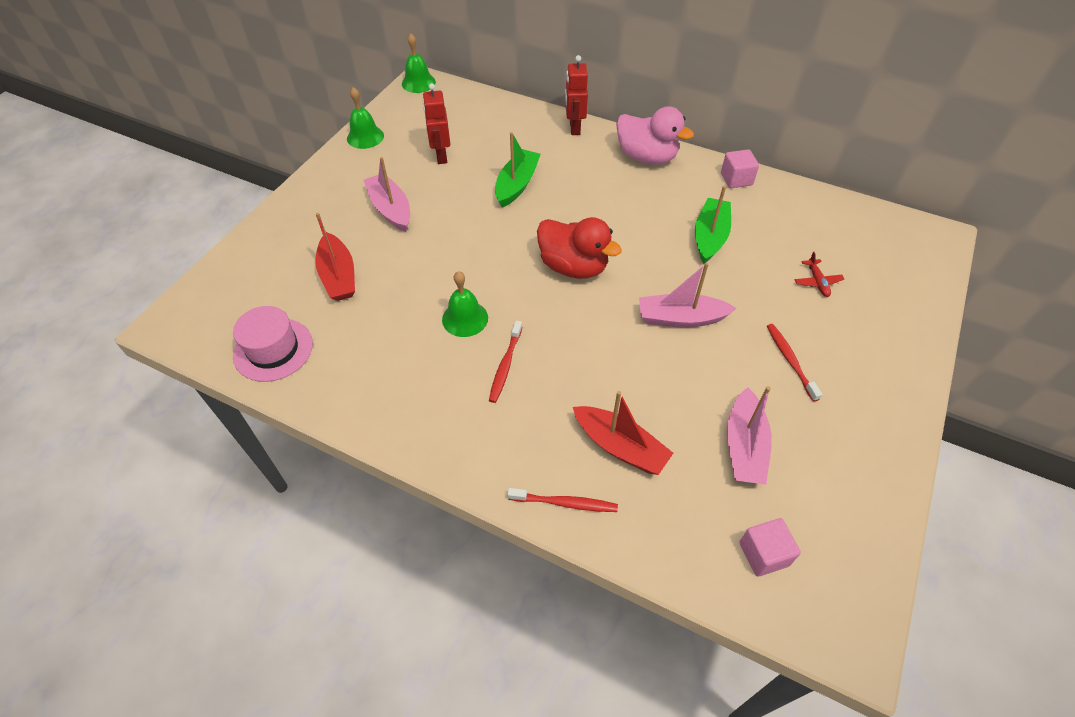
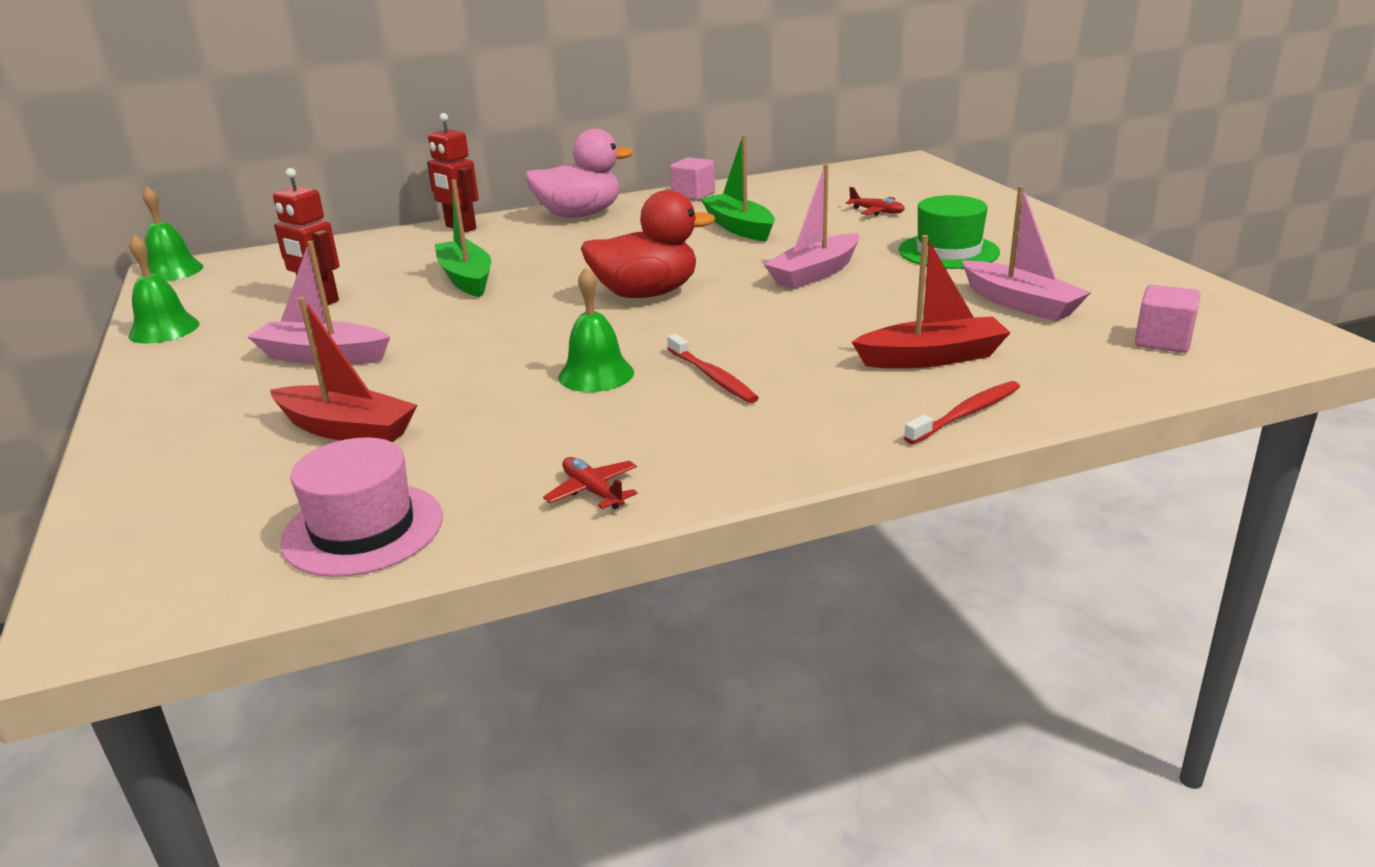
camera: 45 degrees left, 25 degrees down
red toothbrush [767,324,822,402] -> green hat [898,195,1000,269]
none -> red plane [543,457,638,509]

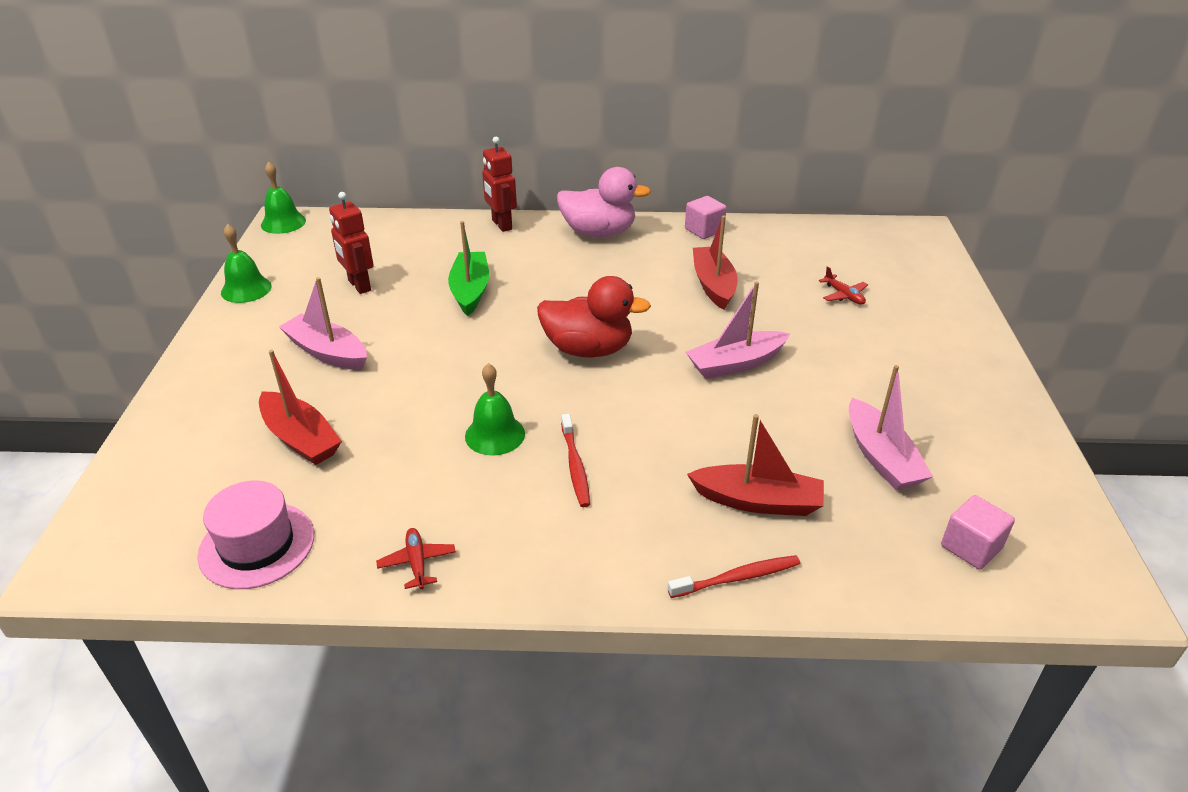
camera: 20 degrees right, 10 degrees up
green boat [700,135,775,242] -> red boat [693,216,737,310]
green hat [898,195,1000,269] -> none

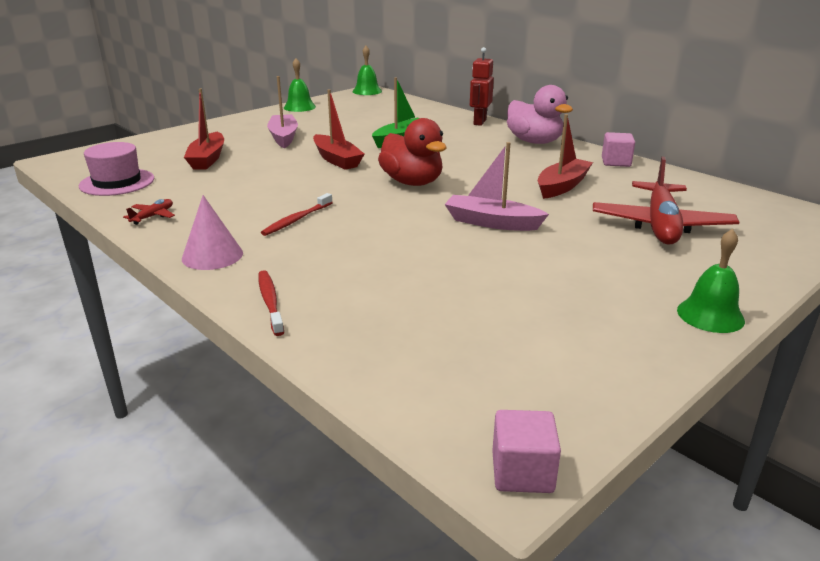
camera: 45 degrees right, 10 degrees down
red robot [329,192,374,294] -> none
green bell [465,363,525,455] -> green bell moved to [677,229,745,333]
red toothbrush [668,555,800,598] -> red toothbrush turned 135 degrees counterclockwise [259,270,284,336]
red boat [687,414,824,516] -> red boat moved to [313,89,364,170]
red plane [819,266,868,305] -> red plane [593,157,739,245], size x2.46
pink boat [849,365,933,490] -> none
pink cube [941,495,1015,570] -> pink cube moved to [492,410,561,493]
none -> pink cone [182,195,243,270]

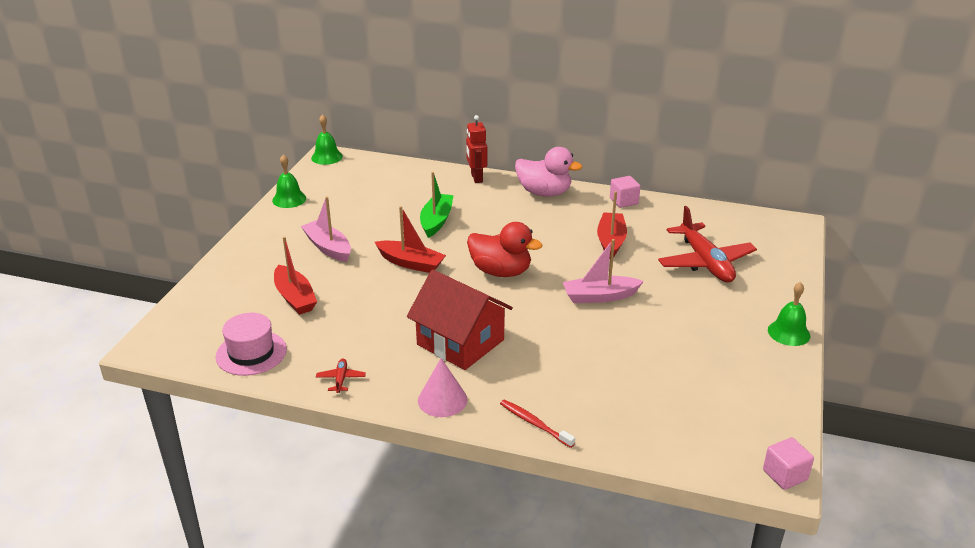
camera: 30 degrees left, 5 degrees up
red toothbrush [261,193,333,236] -> red house [407,270,513,370]

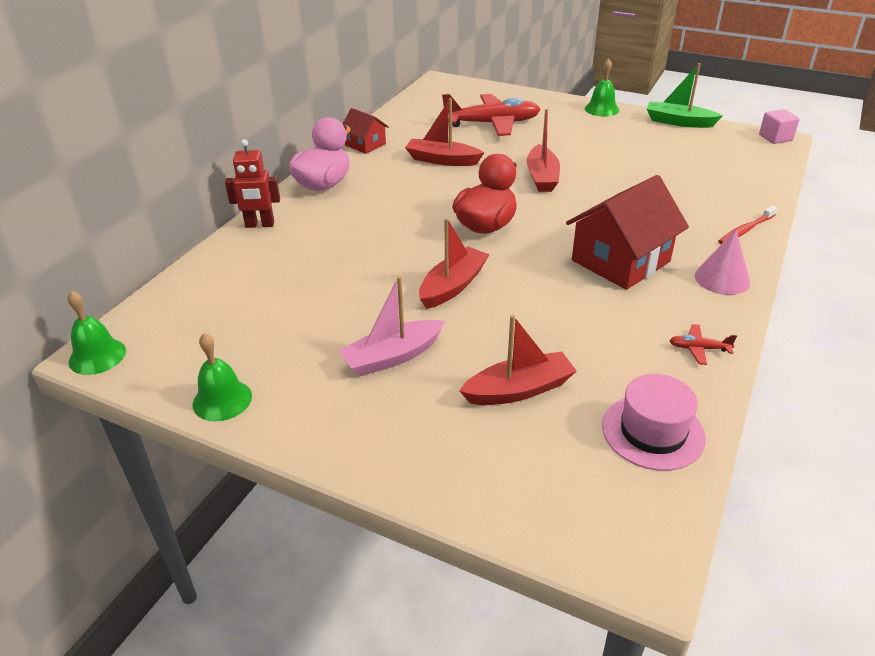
camera: 80 degrees left, 5 degrees up
green boat [420,172,454,238] -> green boat moved to [646,63,723,128]
pink boat [563,239,644,303] -> red boat [527,109,560,192]
pink cube [610,176,641,208] -> red house [343,108,389,154]

